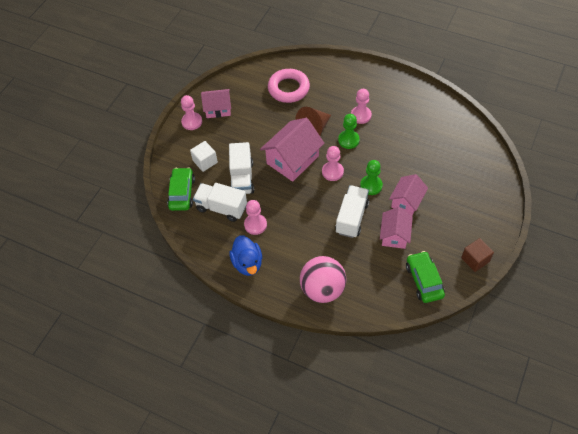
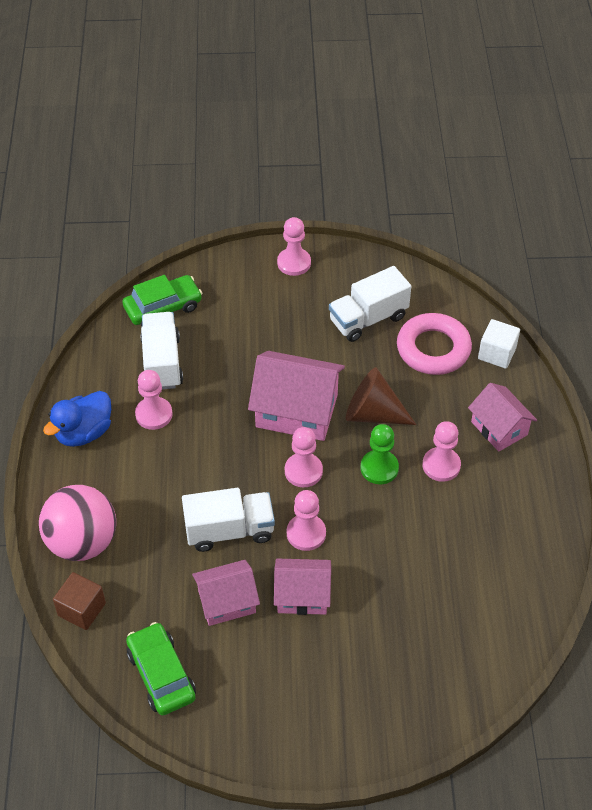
camera: 60 degrees right, 5 degrees down
white cube [190,141,218,172] -> white cube moved to [478,319,520,369]
pink house [201,89,231,118] -> pink house moved to [468,383,537,452]
white truck [229,142,254,194] -> white truck moved to [329,266,411,342]
green pawn [360,160,383,195] -> pink pawn [287,490,326,551]
green car [406,251,445,303] -> green car turned 75 degrees counterclockwise [126,622,196,716]
brown cube [461,238,494,272] -> brown cube moved to [53,572,106,630]

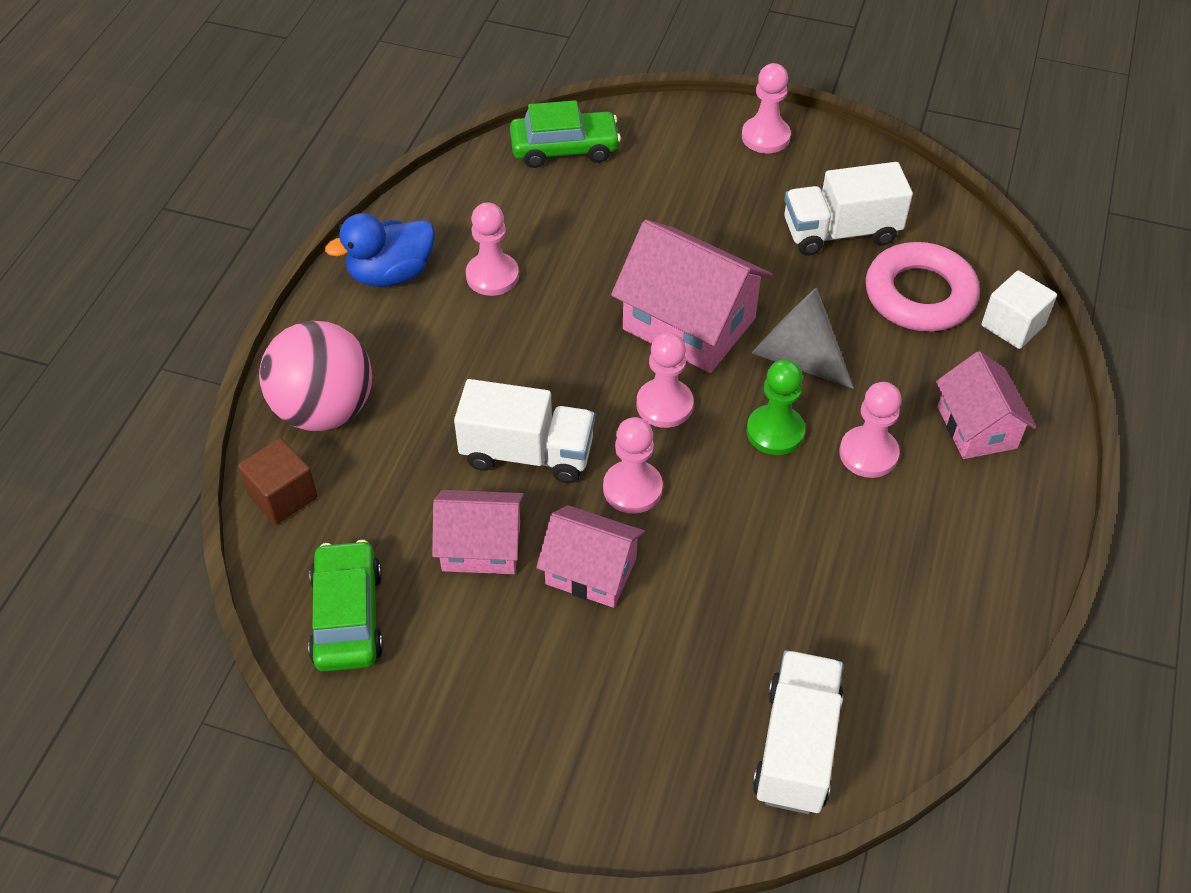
camera: 20 degrees right, 0 degrees up
white truck [140,312,183,390] -> white truck moved to [753,650,843,814]
brown cone [346,367,416,425] -> grey cone [752,287,854,389]

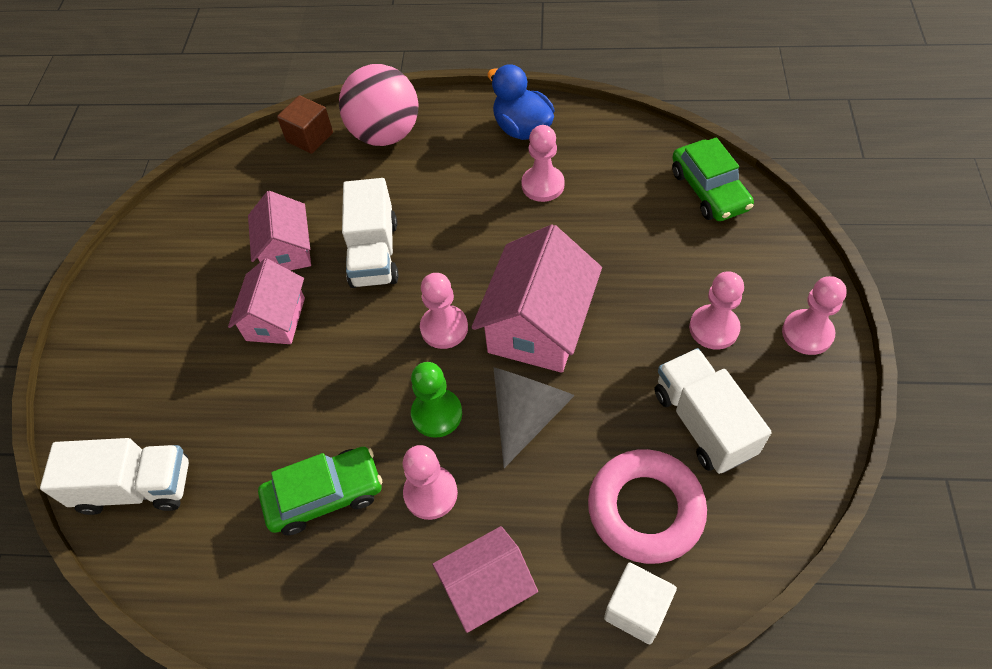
camera: 80 degrees right, 5 degrees up
green car [308,540,383,672] -> green car moved to [258,447,383,535]
pink pawn [603,417,663,514] -> pink pawn moved to [689,272,744,349]

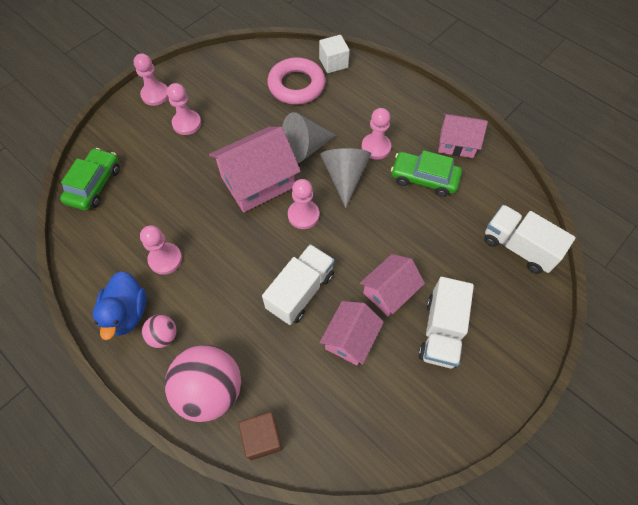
camera: 145 degrees left, 5 degrees up
green pawn [411,362,462,438] -> grey cone [320,148,371,208]
pink house [432,526,538,633] -> pink house moved to [438,113,488,158]
white truck [655,348,772,474] -> white truck moved to [418,277,474,368]
none -> pink ball [142,315,177,348]

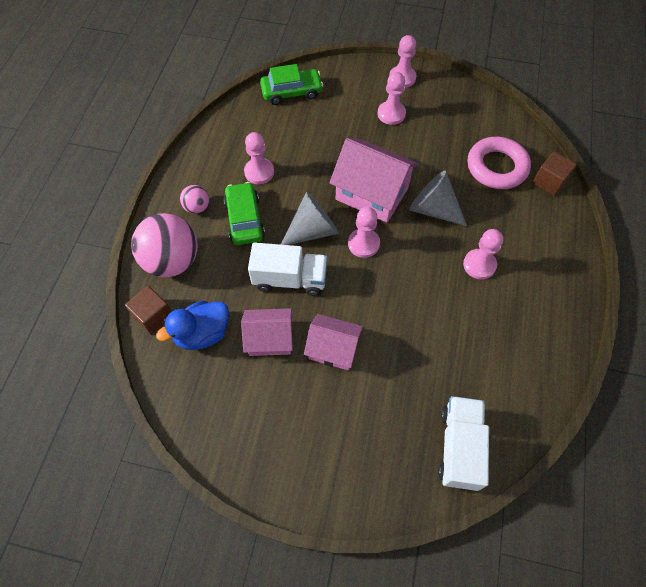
camera: 60 degrees right, 0 degrees up
blue duck [93,271,146,340] -> blue duck moved to [156,301,229,350]
white cube [319,35,350,73] -> brown cube [533,151,577,196]
grey cone [320,148,371,208] -> grey cone moved to [281,192,339,245]
green car [391,150,462,197] -> green car moved to [224,182,265,245]
white truck [418,277,474,368] -> none
pink house [438,113,488,158] -> none

